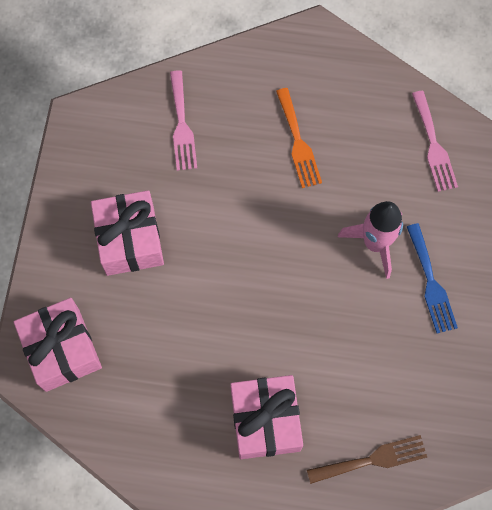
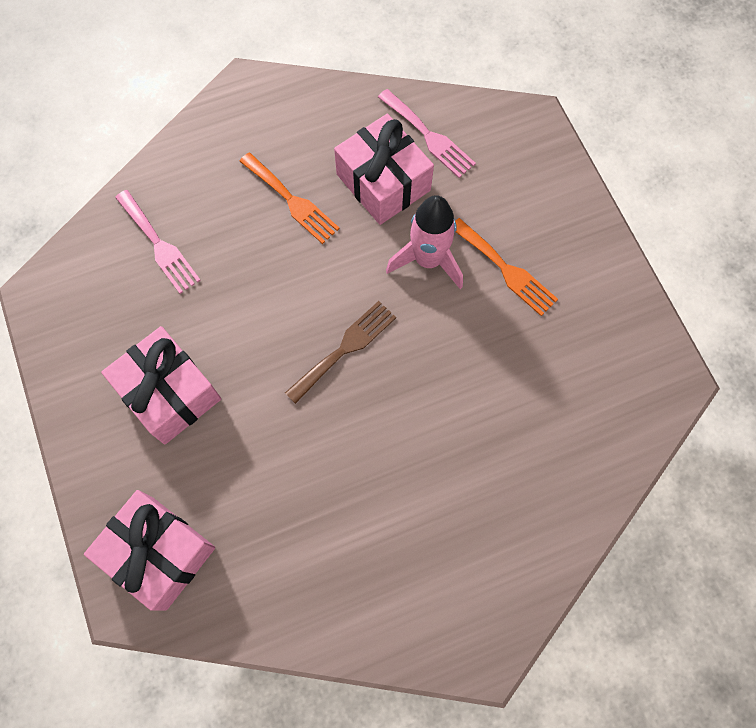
camera: 30 degrees left, 0 degrees up
pink gift [230,375,303,459] -> pink gift moved to [334,114,434,225]
brown fork [307,435,427,484] -> brown fork moved to [285,301,396,404]
blue fork [407,223,458,334] -> orange fork [455,218,558,316]

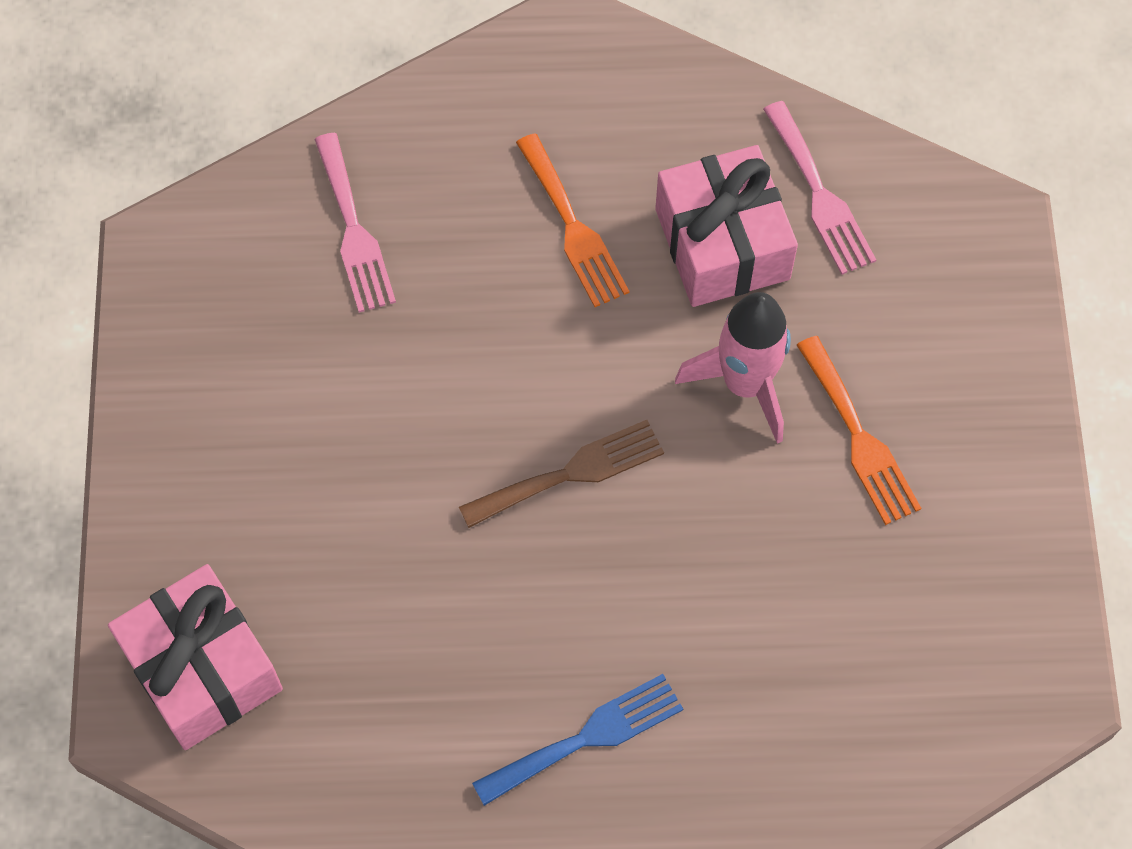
camera: 20 degrees right, 5 degrees down
pink gift [101,326,221,445] -> none
none -> blue fork [472,674,683,806]

